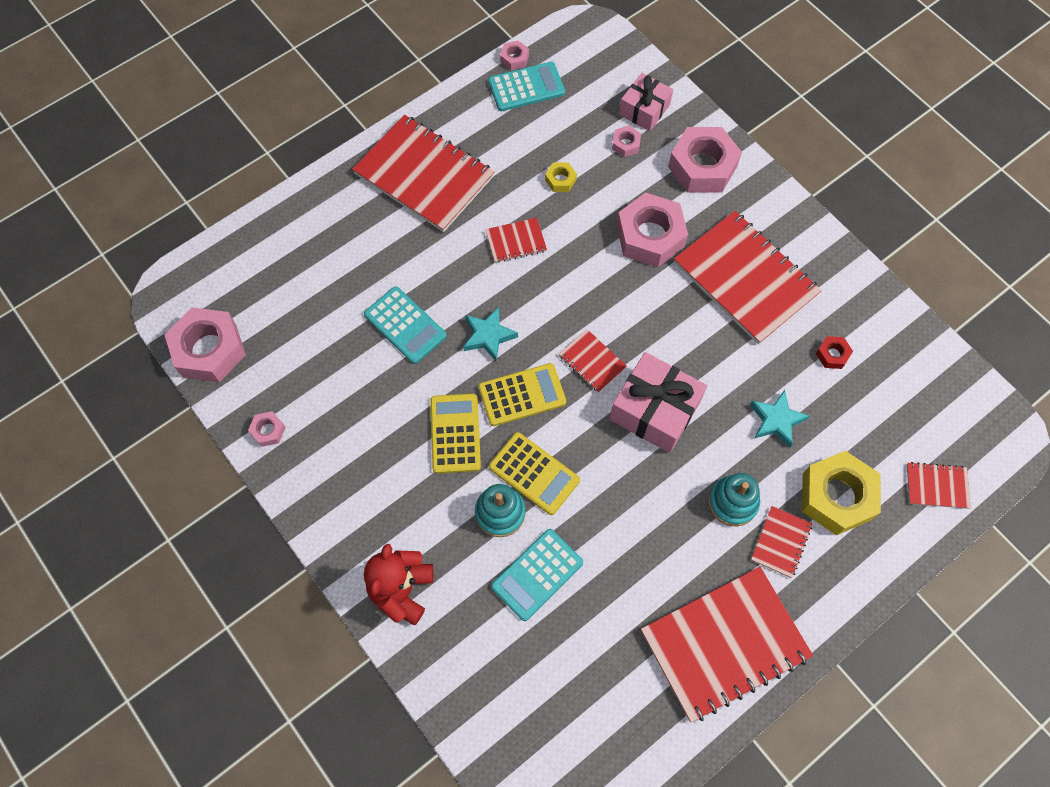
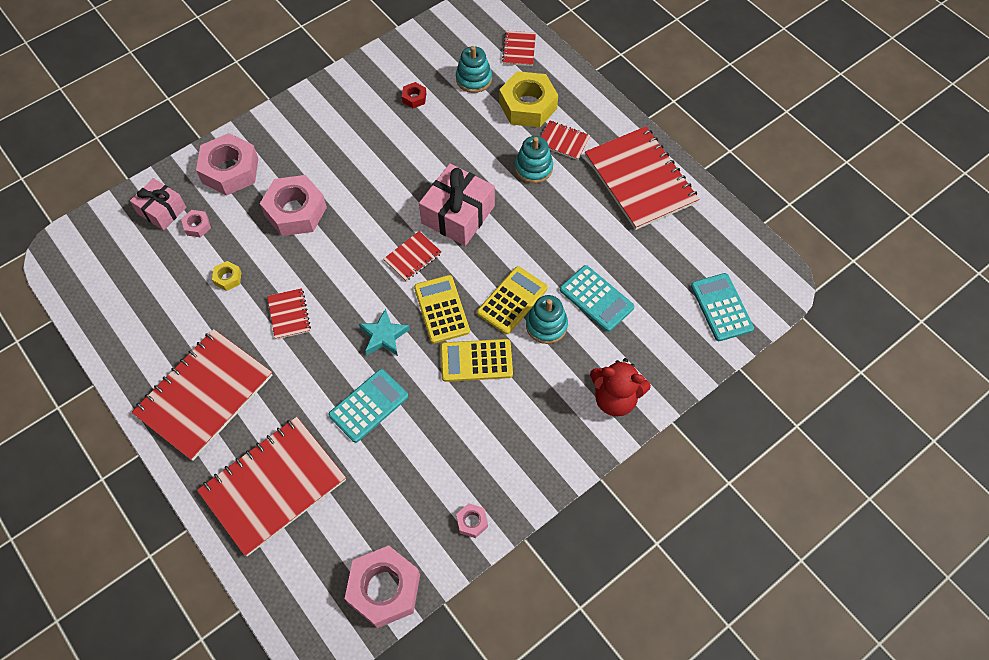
camera: 90 degrees left, 5 degrees down
turquoise calculator [488,62,565,111] -> turquoise calculator moved to [691,273,754,341]
pink nut [500,40,529,71] -> none
red notebook [674,211,822,344] -> red notebook moved to [197,417,346,556]
turquoise star [750,390,809,448] -> none
none -> turquoise stacking toy [456,46,492,93]

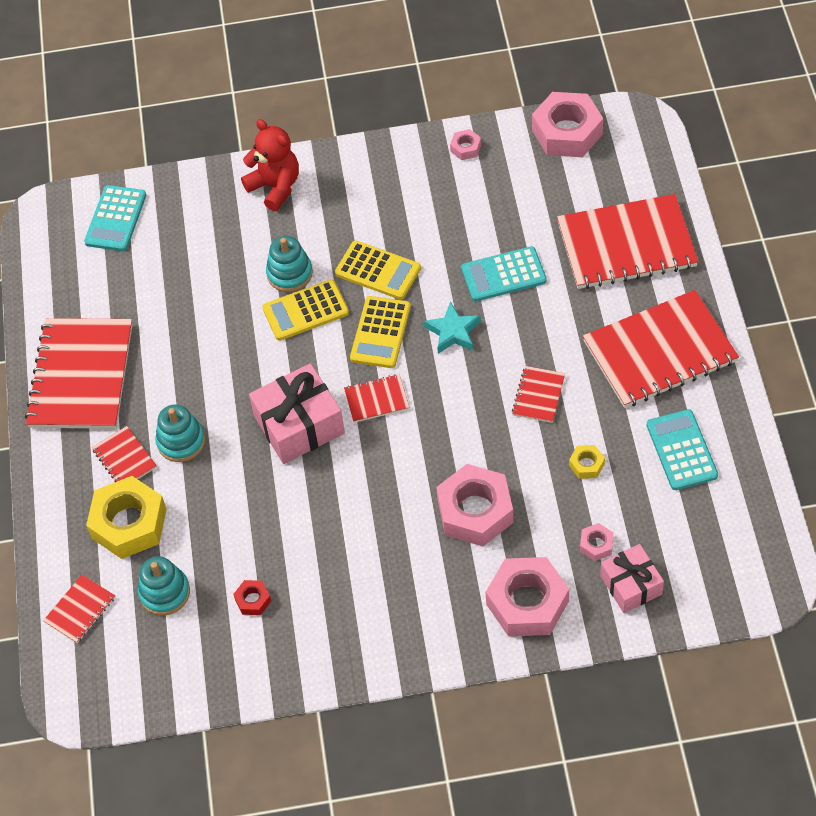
camera: 145 degrees left, 5 degrees down
turquoise calculator [560,265,634,332] -> turquoise calculator moved to [647,409,718,490]

